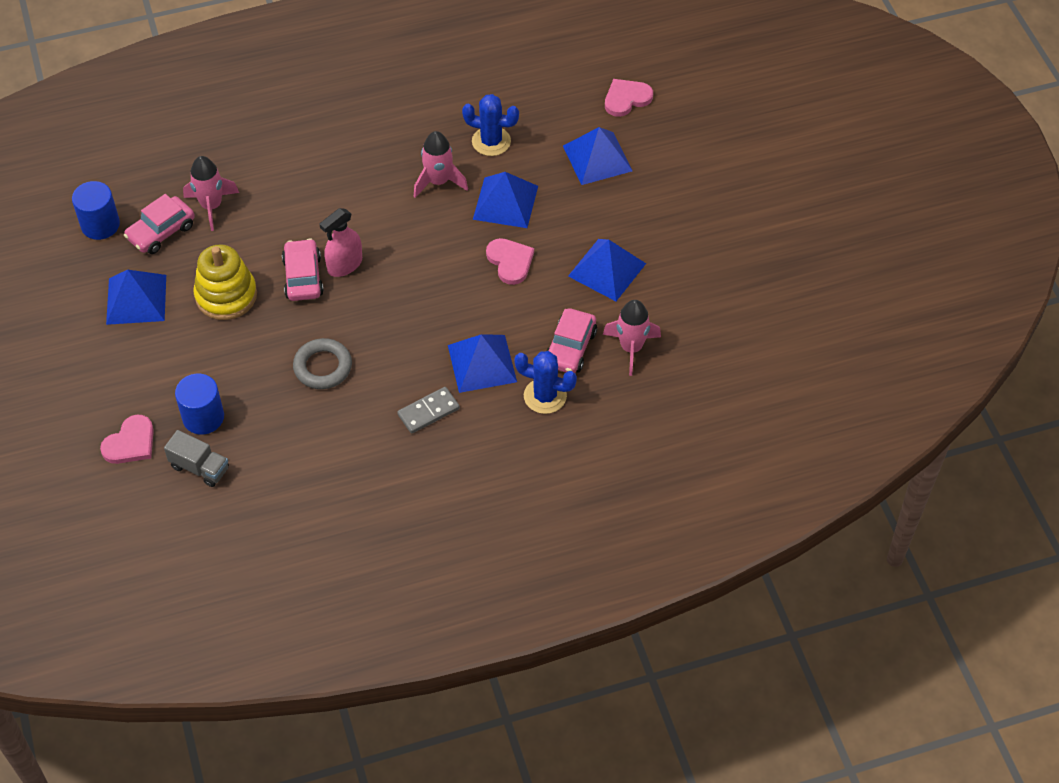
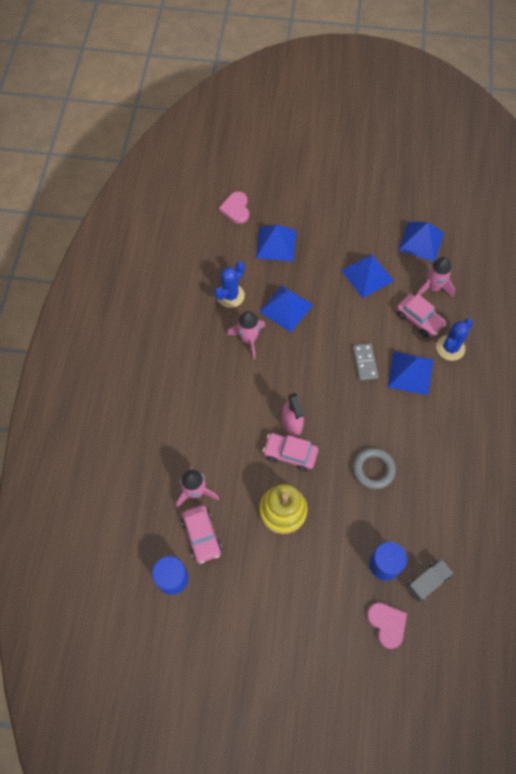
camera: 65 degrees left, 10 degrees up
blue pyramid [106,270,166,325] -> blue pyramid moved to [398,222,444,262]
grey domino [397,387,460,434] -> grey domino moved to [353,343,378,381]
pink heart [486,238,534,285] -> none

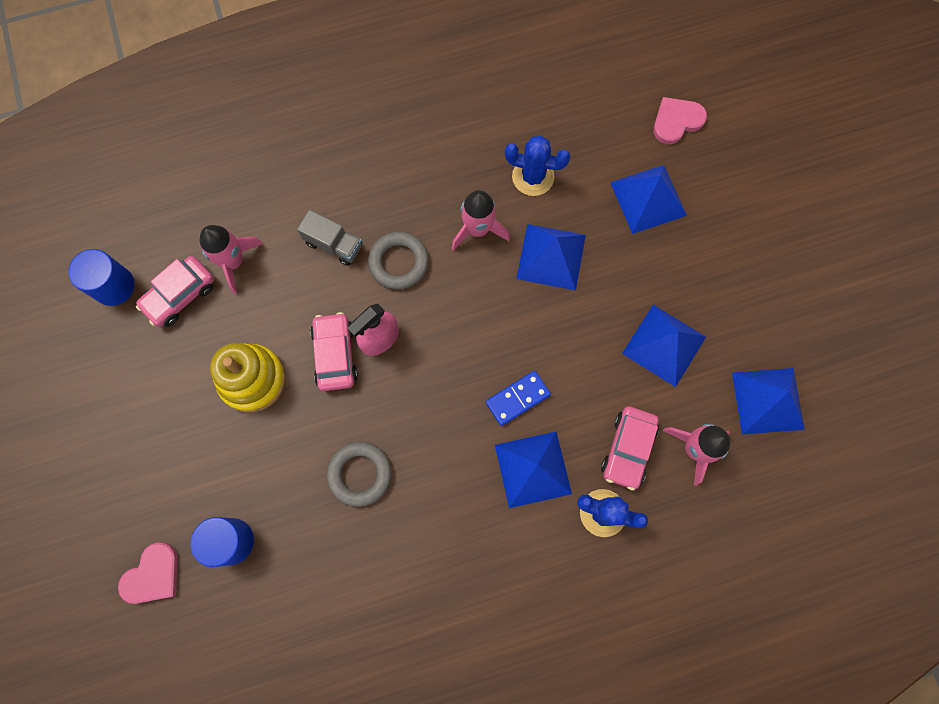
camera: 65 degrees right, 10 degrees up
grey domino [353,343,378,381] -> blue domino [486,371,551,426]
grey truck [406,559,453,602] -> grey truck moved to [297,210,362,266]
none -> grey ring [368,232,429,289]

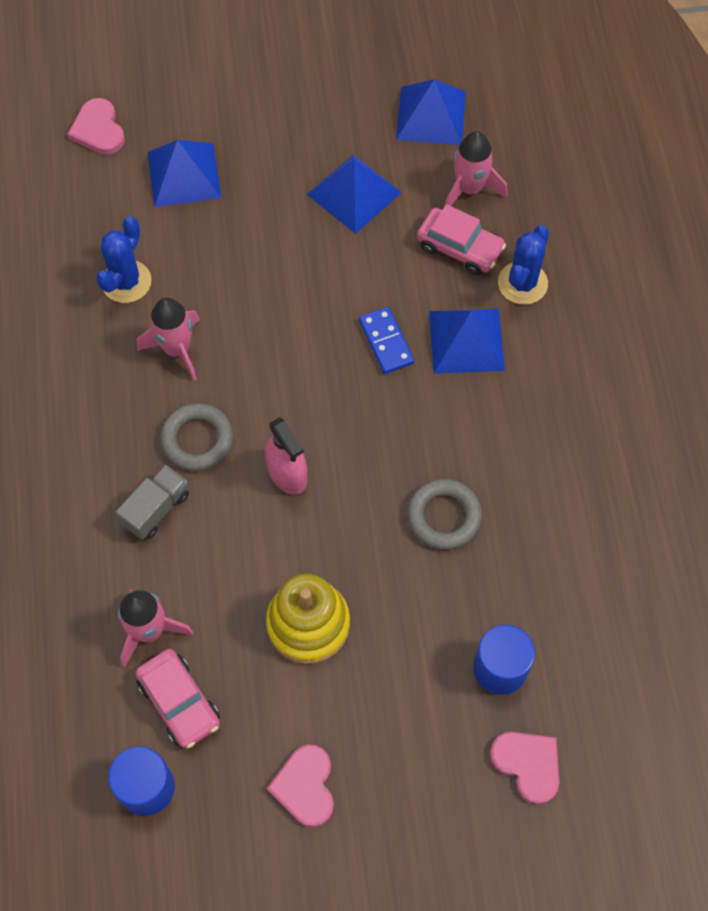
camera: 80 degrees left, 10 degrees down
pink car [310,312,358,391] -> none
blue pyramid [516,224,586,290] -> none
none -> pink heart [267,744,334,827]

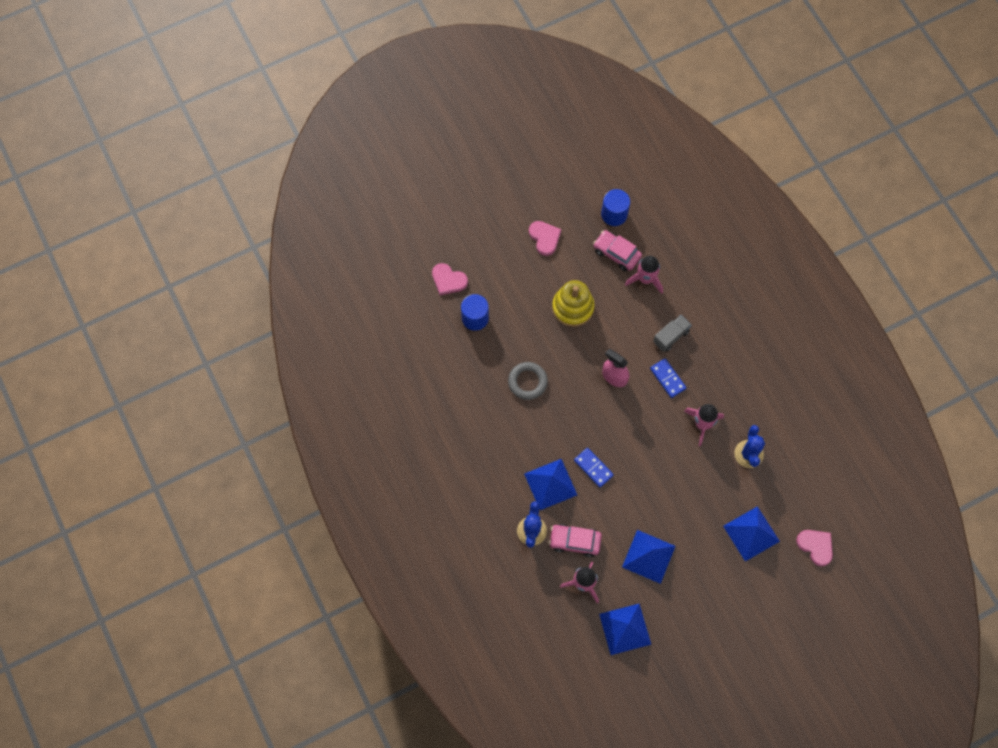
camera: 160 degrees right, 5 degrees up
grey truck [116,465,189,540] -> grey truck turned 150 degrees counterclockwise [653,315,692,352]
grey ring [160,403,233,471] -> blue domino [650,359,686,398]

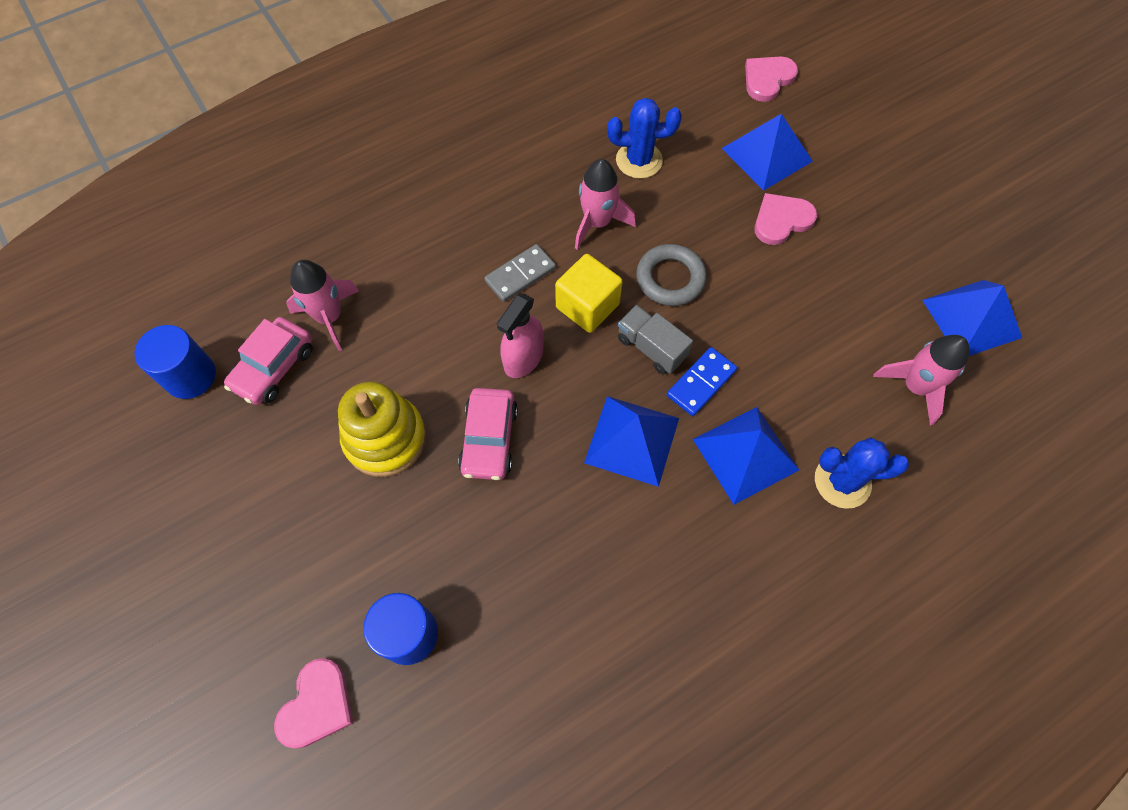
camera: 95 degrees left, 5 degrees down
grey ring [508,362,548,400] -> grey ring moved to [636,244,707,306]
pink heart [529,221,561,256] -> pink heart moved to [755,193,817,245]
pink car [549,524,602,557] -> pink car moved to [458,388,518,480]
blue pyramid [622,530,676,584] -> blue pyramid moved to [584,396,679,487]
blue domino [650,359,686,398] -> grey domino [484,244,556,302]
grey truck [653,315,692,352] -> grey truck moved to [618,305,693,374]
none -> yellow cube [555,254,623,333]

